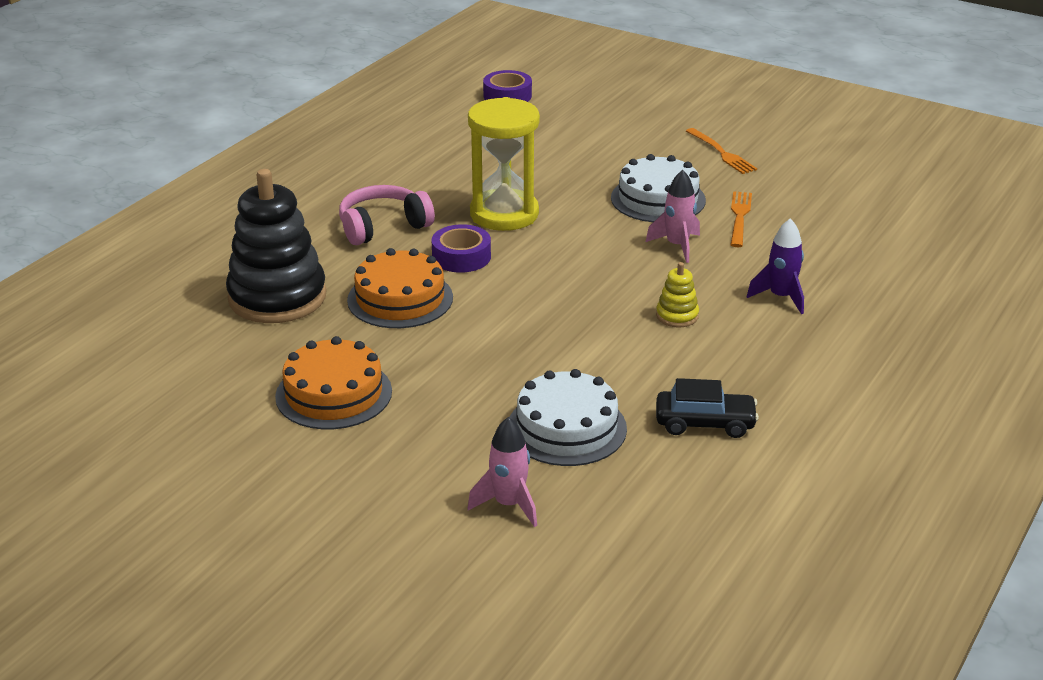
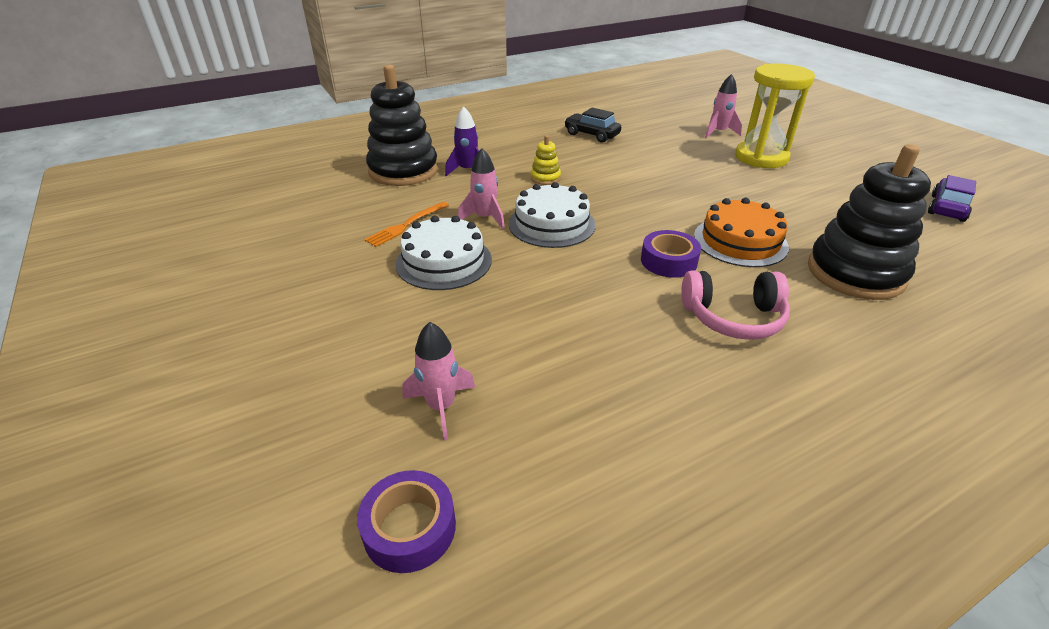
camera: 150 degrees left, 5 degrees up
orange cake [275,336,392,429] -> none
yellow hourglass [468,97,540,231] -> yellow hourglass moved to [735,64,815,168]
white cake [509,369,627,466] -> white cake moved to [509,182,596,248]
orange fork [686,128,757,174] -> none
none -> black stacking toy [366,65,438,186]
none -> pink rocket [402,322,475,440]
none -> purple car [928,175,976,222]

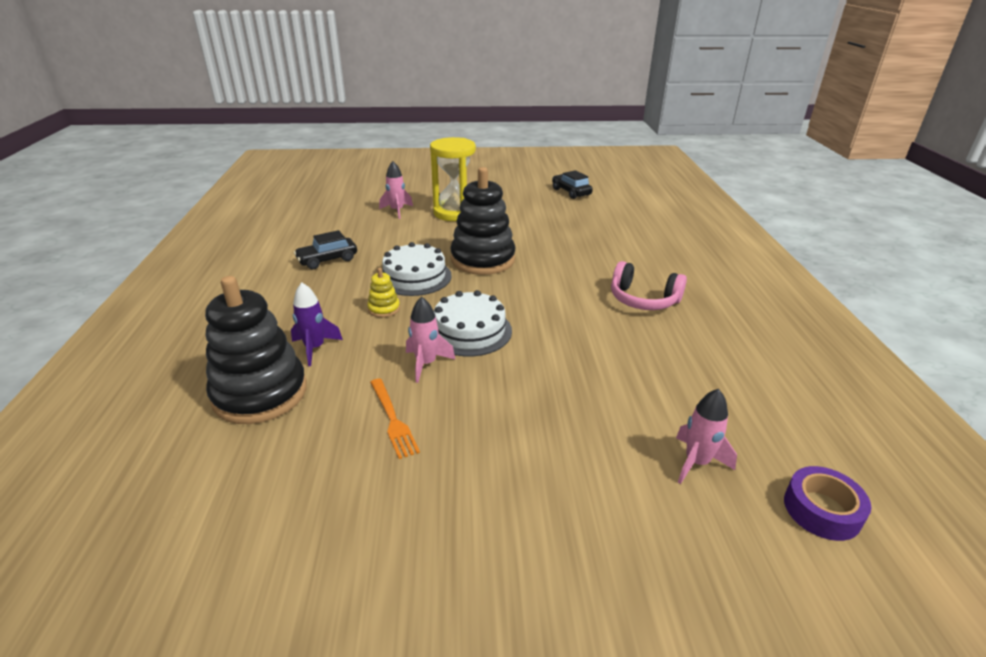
camera: 65 degrees left, 5 degrees down
white cake [396,216,492,290] -> white cake moved to [382,242,452,296]
purple tape [641,230,701,278] -> none
pink headphones [681,271,790,340] -> pink headphones turned 90 degrees clockwise [611,261,687,310]
orange cake [694,198,789,267] -> none
black stacking toy [808,144,931,300] -> black stacking toy moved to [450,167,515,275]
purple car [928,175,976,222] -> black car [552,170,593,199]

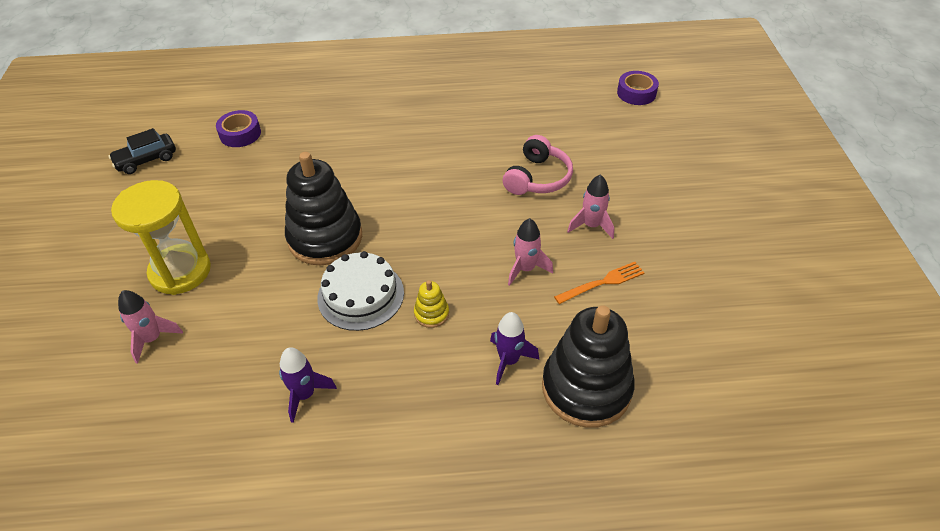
camera: 90 degrees left, 15 degrees up
black car [294,230,357,269] -> purple rocket [279,347,337,423]
white cake [434,290,512,356] -> none
pink headphones [611,261,687,310] -> pink headphones moved to [503,135,573,195]
pink rocket [676,389,737,484] -> pink rocket moved to [567,174,614,239]
none -> purple tape [216,110,261,147]

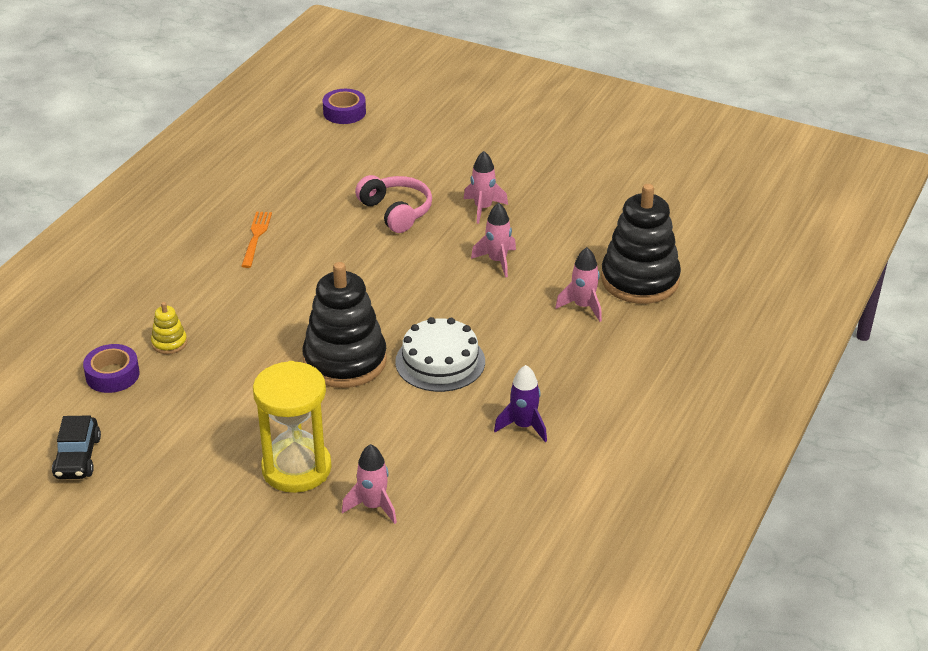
camera: 60 degrees left, 10 degrees down
yellow stacking toy [414,280,449,328] -> yellow stacking toy moved to [151,302,187,354]
purple rocket [490,312,539,385] -> pink rocket [555,247,602,322]
orange fork [554,262,644,304] -> orange fork moved to [241,212,272,268]

